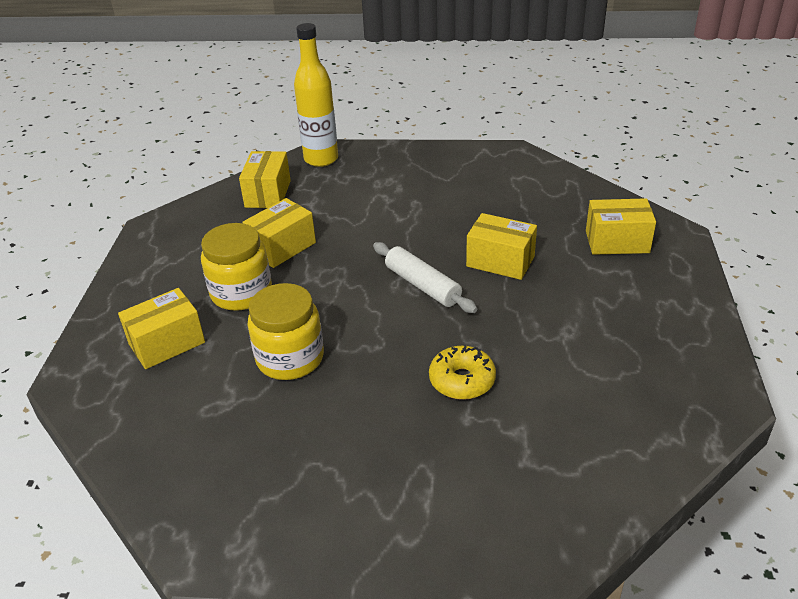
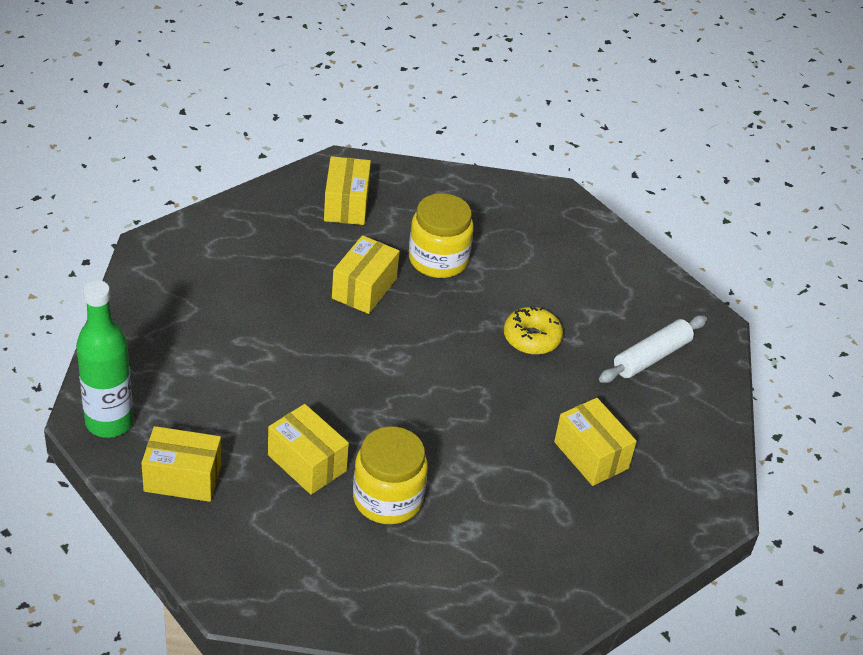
camera: 95 degrees left, 5 degrees up
yellow box [118,288,205,369] -> yellow box moved to [554,398,637,486]
yellow jar [248,283,324,380] -> yellow jar moved to [409,193,474,278]
yellow bottle [294,23,338,167] -> green bottle [76,280,133,438]
white rolling pin [373,242,477,313] -> white rolling pin moved to [599,315,707,383]

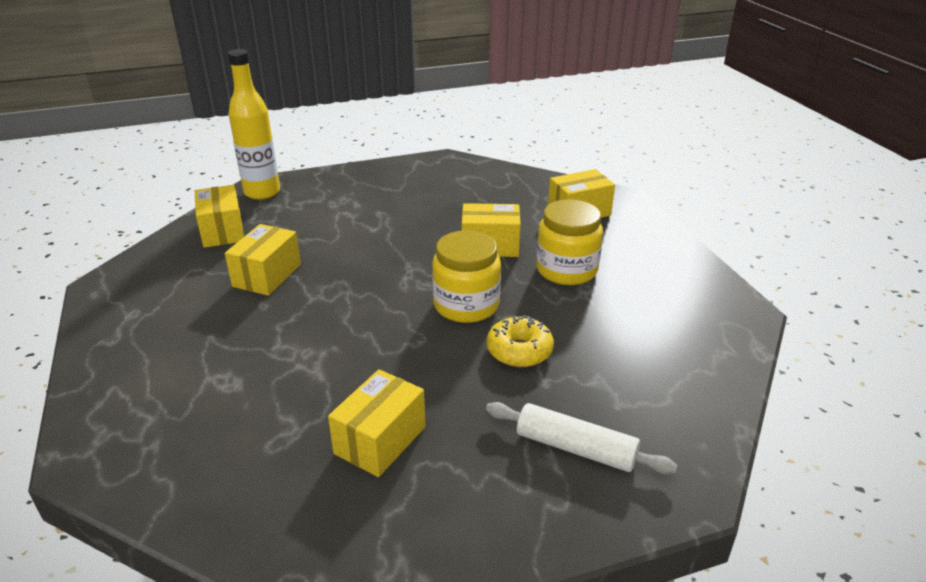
camera: 70 degrees right, 10 degrees down
green bottle [76,280,133,438] -> yellow bottle [228,49,280,200]
yellow jar [353,426,428,524] -> yellow jar moved to [432,230,501,323]

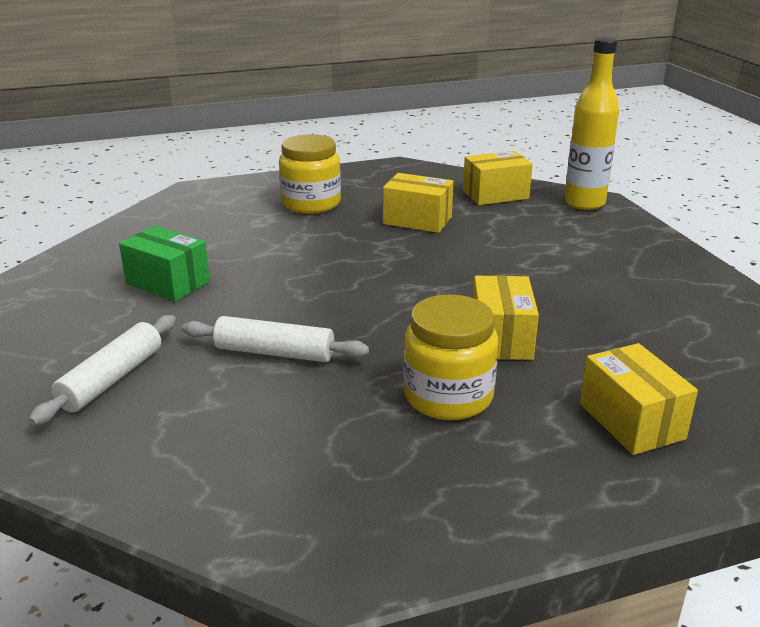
camera: 90 degrees right, 5 degrees down
yellow box [328,369,425,477] -> green box [119,226,210,302]
yellow jar [432,230,501,323] -> yellow jar moved to [279,134,341,214]
yellow donut [487,315,554,367] -> white rolling pin [182,316,369,362]

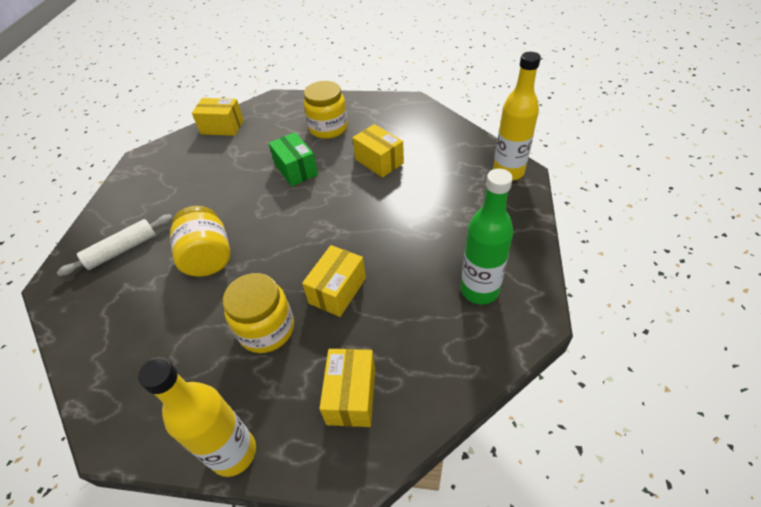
camera: 30 degrees right, 20 degrees up
green box [119,226,210,302] -> green box moved to [269,132,318,186]
white rolling pin [182,316,369,362] -> yellow jar [170,206,231,277]
yellow box [463,151,533,205] -> yellow box moved to [192,98,244,136]
none -> yellow bottle [138,357,256,477]
none -> green bottle [461,169,514,304]

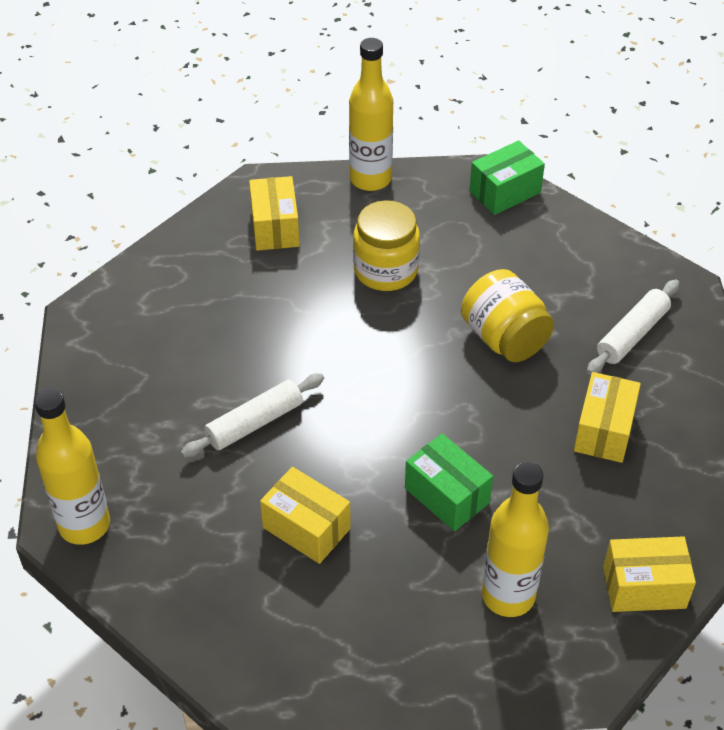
camera: 165 degrees right, 0 degrees up
yellow box [302,245,366,317] -> yellow box moved to [574,372,641,463]
yellow jar [303,81,348,139] -> none
green bottle [461,169,514,304] -> none
none -> white rolling pin [181,373,324,458]
none -> green box [469,140,545,215]
none -> yellow bottle [482,461,549,617]

